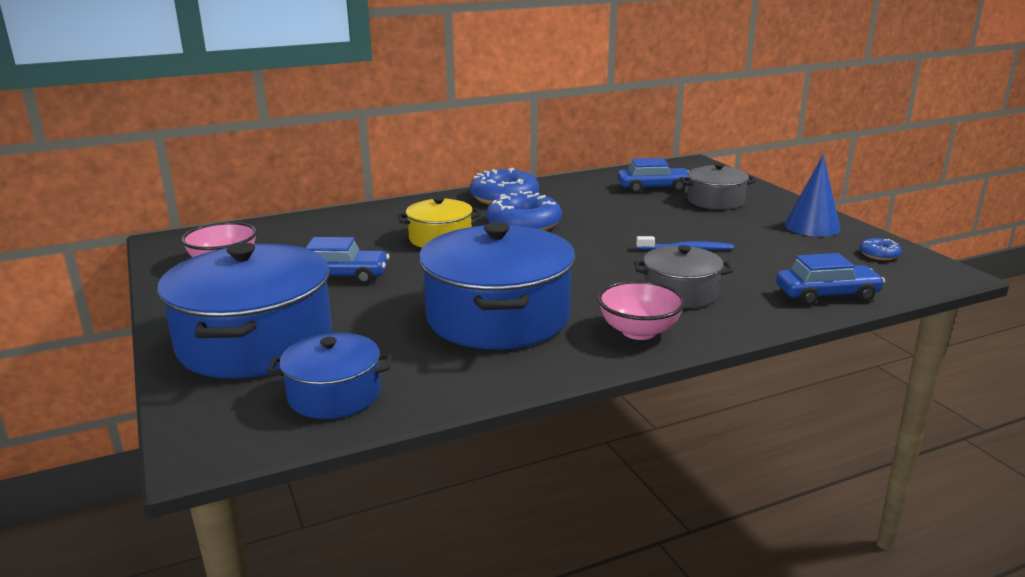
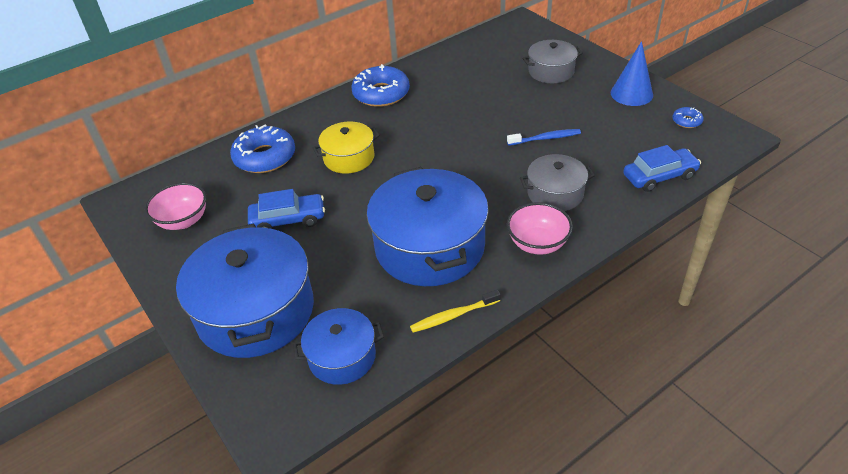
camera: 10 degrees left, 20 degrees up
blue donut [486,191,562,231] -> blue donut moved to [230,124,295,173]
blue car [618,158,689,193] -> none
none -> yellow toothbrush [410,290,501,333]

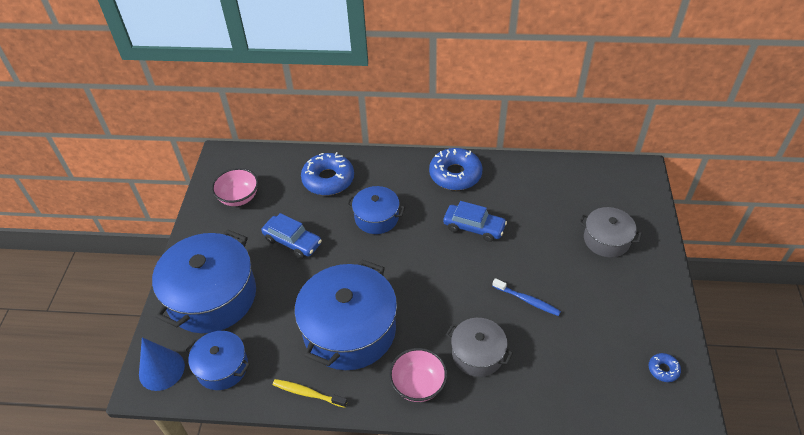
camera: 40 degrees right, 5 degrees up
yellow pot [312,122,380,174] -> blue pot [347,186,405,234]
blue cone [611,41,653,106] -> blue cone moved to [139,337,185,391]
blue car [623,145,701,192] -> blue car moved to [443,201,507,242]

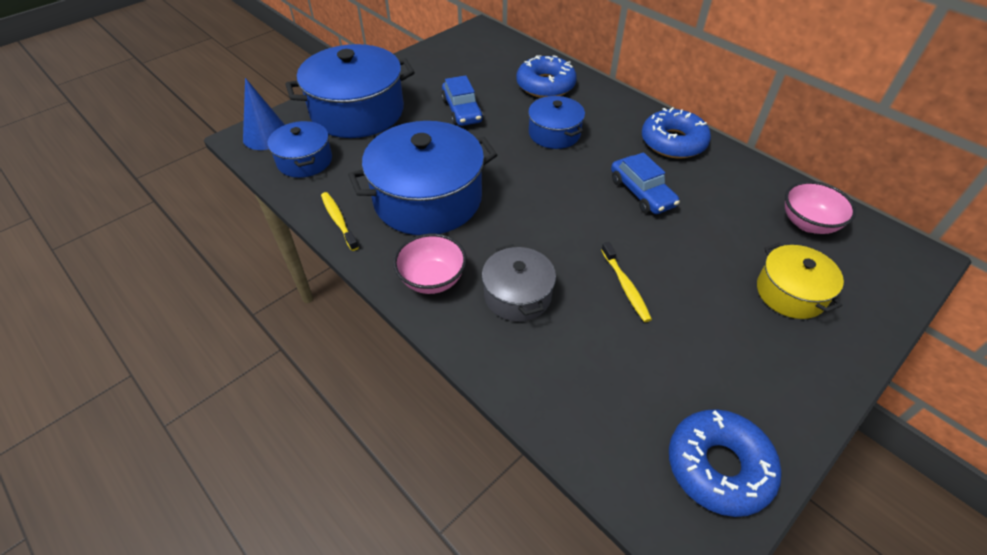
camera: 40 degrees right, 0 degrees up
pink bowl [212,168,258,206] -> pink bowl moved to [785,181,856,234]
blue toothbrush [492,278,561,316] -> yellow toothbrush [601,242,652,322]
grey pot [579,207,642,258] -> yellow pot [757,242,844,319]
blue donut [648,353,681,382] -> blue donut [669,409,782,517], size x2.15

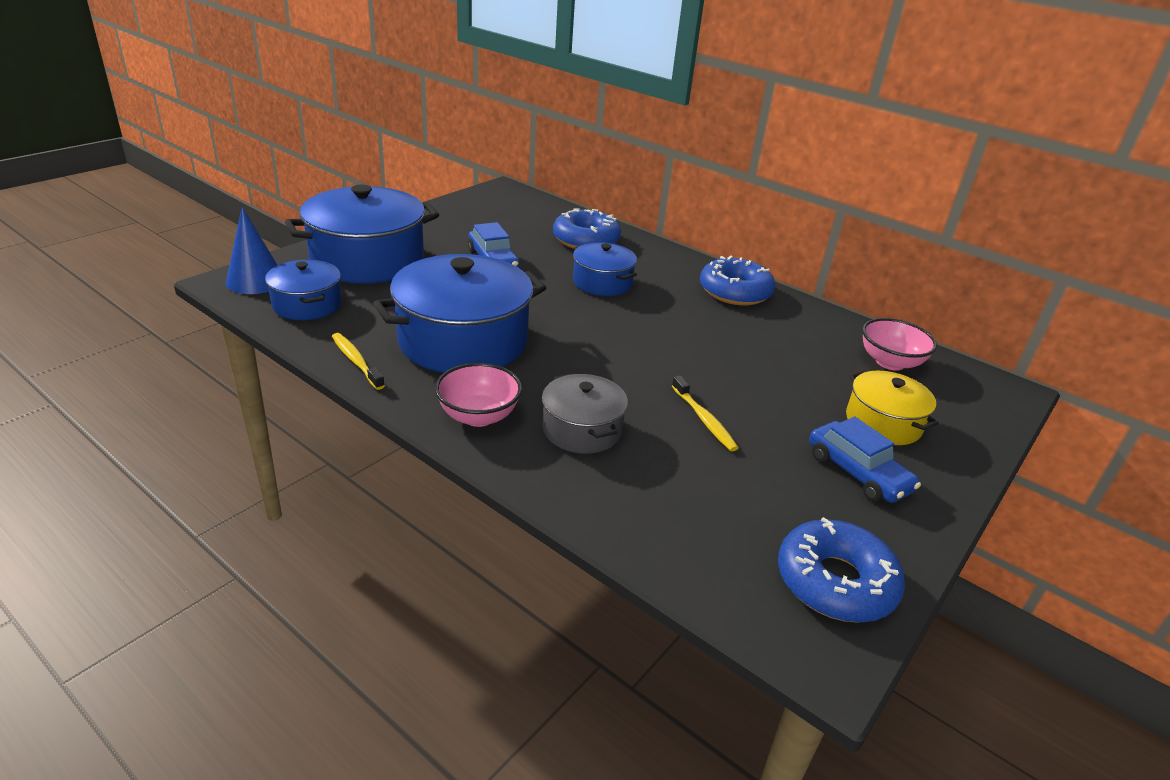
camera: 10 degrees left, 15 degrees down
blue car [611,152,680,214] -> blue car moved to [809,417,921,503]

